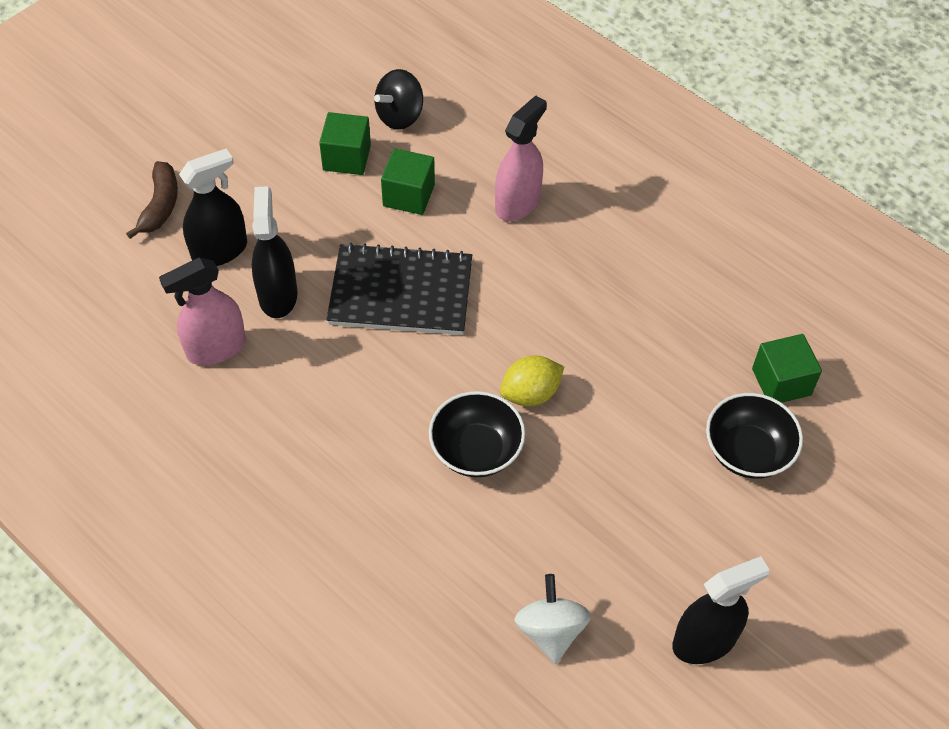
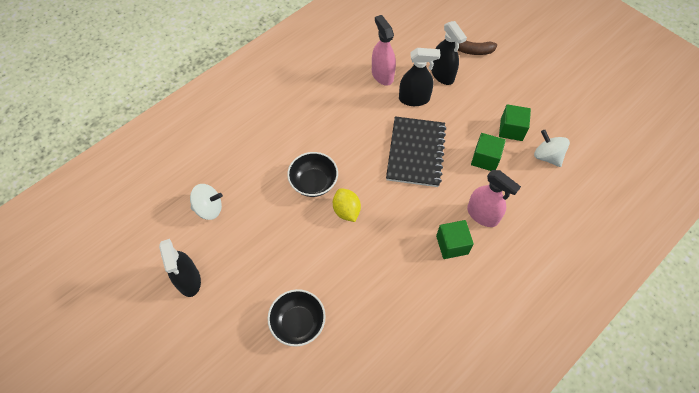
camera: 95 degrees right, 5 degrees up
black spinning top [374,69,423,130] -> white spinning top [534,130,570,167]
green cube [752,334,822,403] -> green cube moved to [436,220,474,259]

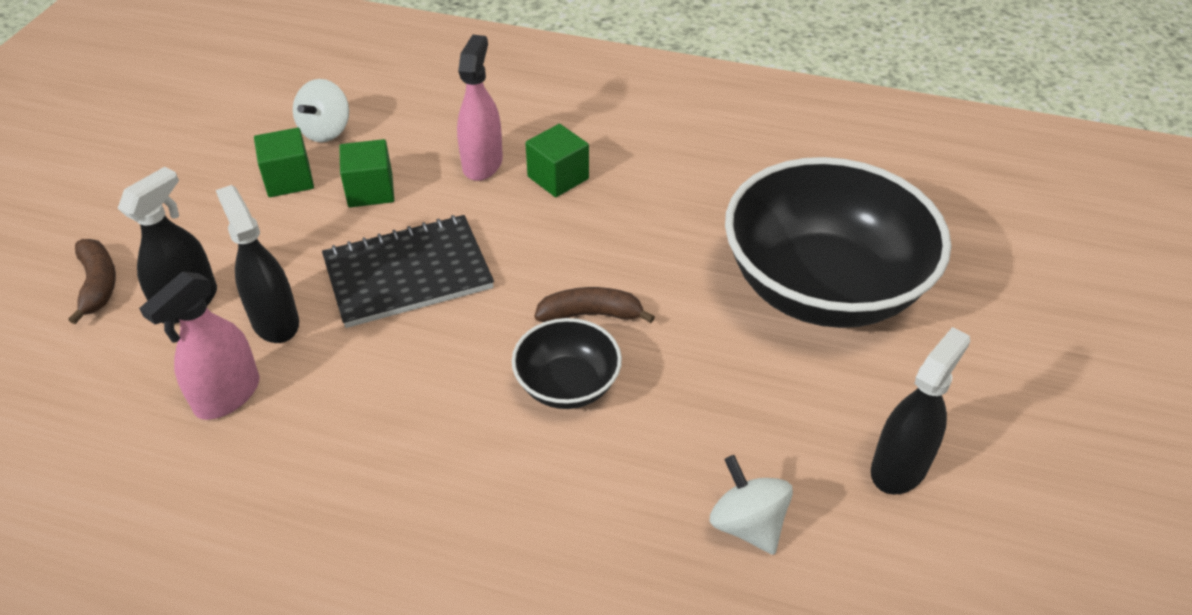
camera: 120 degrees left, 15 degrees down
black bowl [268,289,326,347] -> black bowl [725,157,951,328], size x2.14
yellow lemon [333,188,361,222] -> brown banana [534,287,655,323]

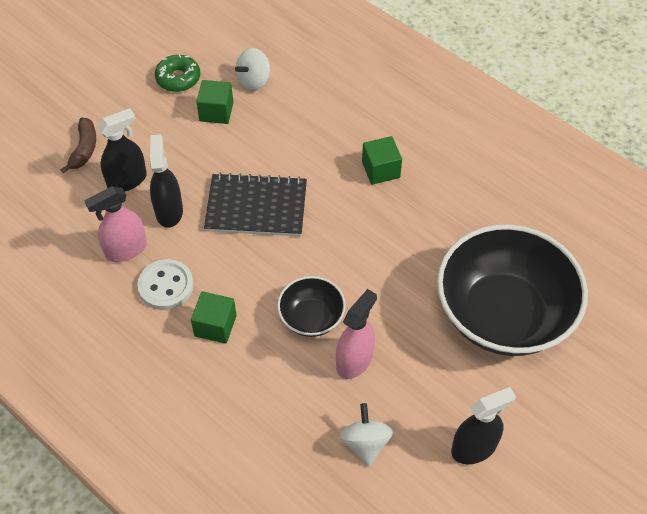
camera: 25 degrees right, 10 degrees up
green cube [339,139,394,207] -> green cube moved to [191,291,237,344]
pink spray bottle [457,35,503,181] -> pink spray bottle moved to [336,289,377,379]
brown banana [534,287,655,323] -> none
none -> white button [137,259,194,310]
none -> green donut [155,54,200,92]

